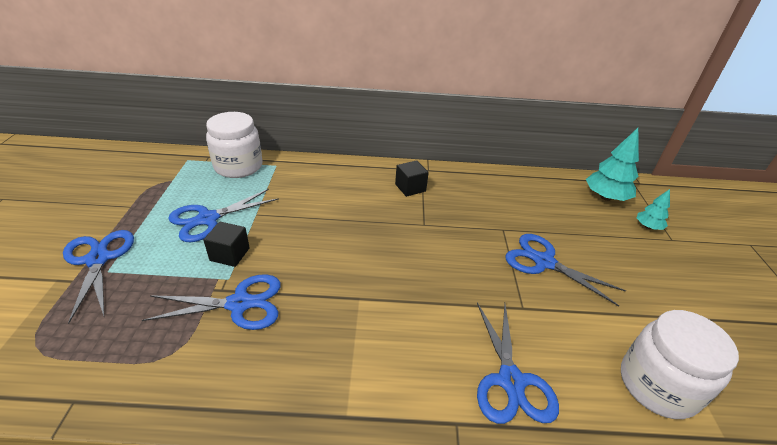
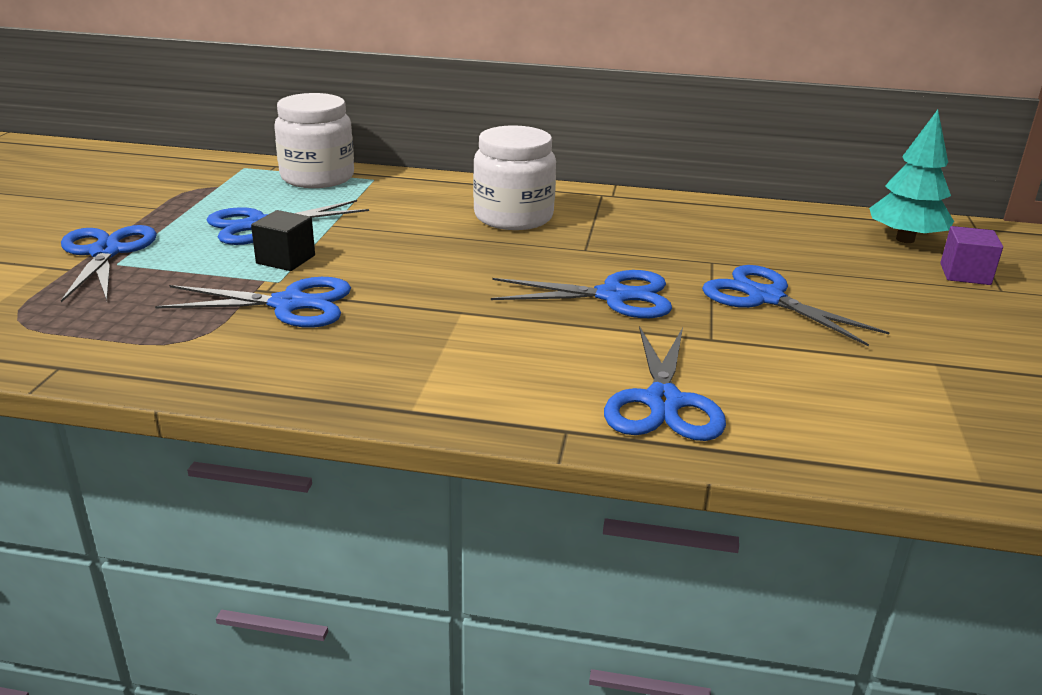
camera: 10 degrees right, 10 degrees down
black cube [395,160,429,197] -> none
white jar [621,310,739,419] -> white jar moved to [473,126,556,230]
turquoise tree [637,189,670,230] -> purple cube [940,226,1003,285]
none -> blue scissors [491,270,672,318]

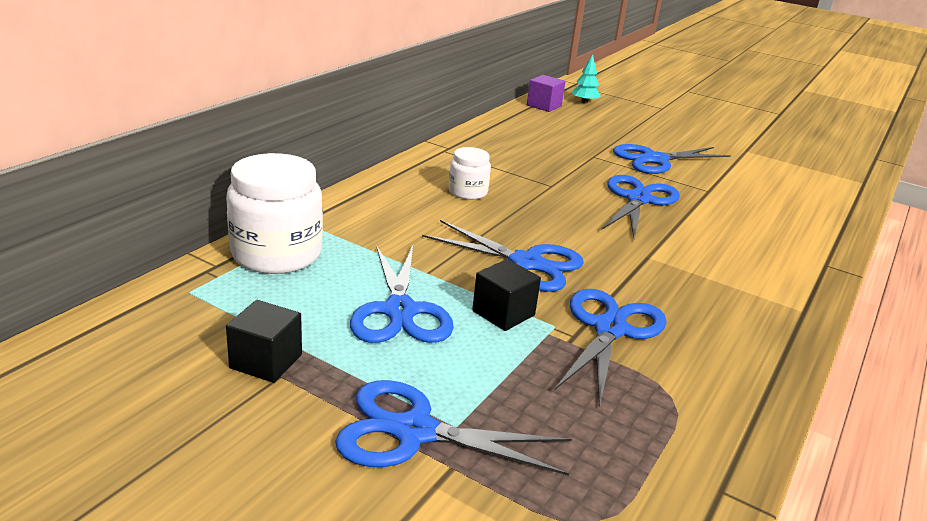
camera: 70 degrees left, 0 degrees up
white jar [473,126,556,230] -> white jar [449,147,491,200], size x0.54
blue scissors [604,326,726,441] -> blue scissors moved to [422,220,584,292]
turquoise tree [869,110,954,243] -> turquoise tree [571,54,600,104], size x0.56
purple cube [940,226,1003,285] -> purple cube moved to [527,75,566,112]
none -> black cube [226,300,302,383]

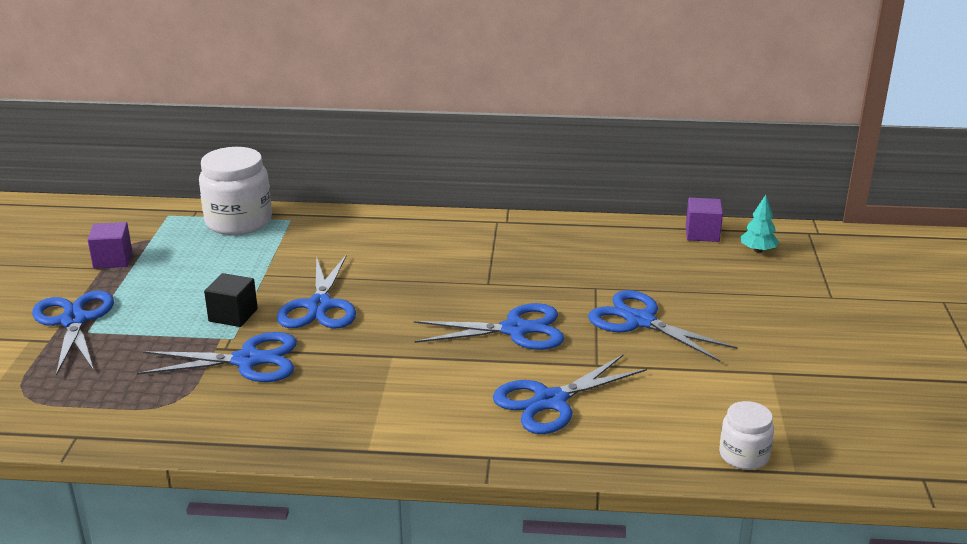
camera: 65 degrees right, 0 degrees up
black cube [226,300,302,383] -> purple cube [87,222,132,269]
blue scissors [350,245,454,343] -> blue scissors moved to [493,355,647,434]
white jar [449,147,491,200] -> white jar moved to [719,401,774,470]

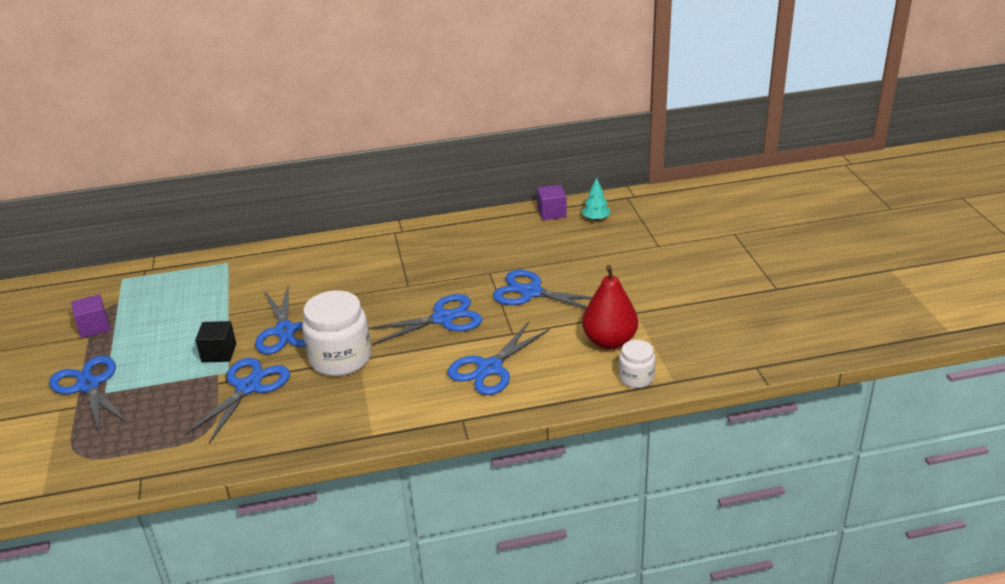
camera: 15 degrees left, 5 degrees up
blue scissors [137,332,297,382] -> blue scissors turned 45 degrees counterclockwise [185,358,290,444]
white jar [199,147,272,235] -> white jar moved to [302,290,371,376]
none -> red pear [582,265,638,349]

